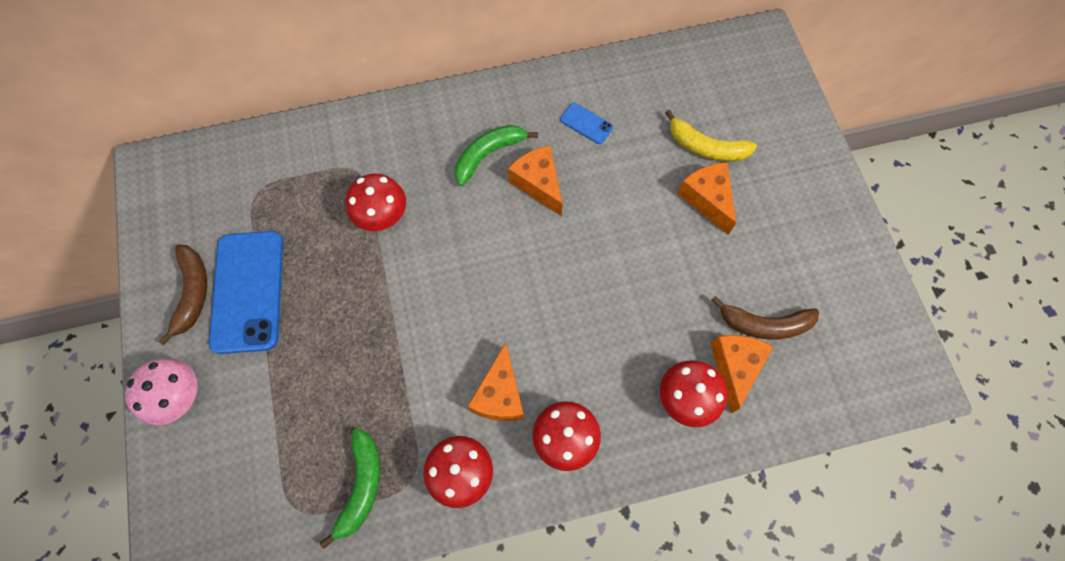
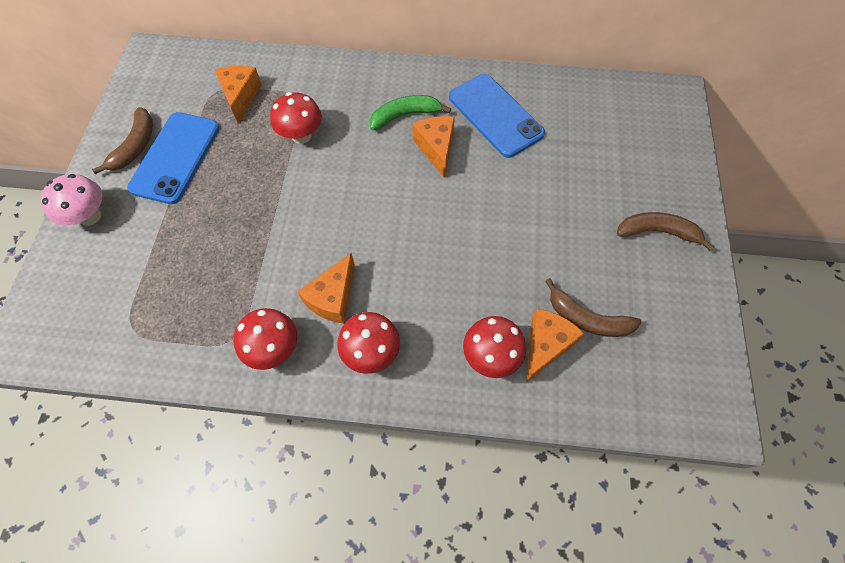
camera: 20 degrees right, 5 degrees down
green banana [320,428,380,549] -> none
blue phone [560,103,613,144] -> blue phone [449,74,545,158], size x2.26
yellow banana [665,109,757,161] -> none
orange cheese [677,162,736,235] -> orange cheese moved to [215,66,262,124]
none -> brown banana [617,212,714,251]

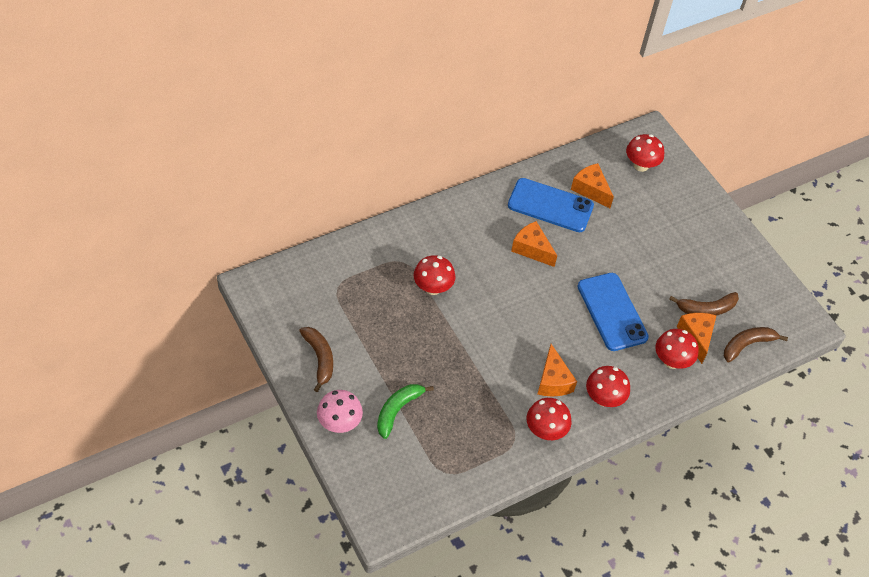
camera: 40 degrees left, 10 degrees down
blue phone [127,112,219,204] -> blue phone moved to [577,273,649,351]
orange cheese [215,66,262,124] -> orange cheese moved to [571,163,614,208]
green banana [370,95,451,131] -> green banana moved to [377,384,434,439]
brown banana [617,212,714,251] -> brown banana moved to [724,327,788,362]
none -> red mushroom [626,134,664,172]

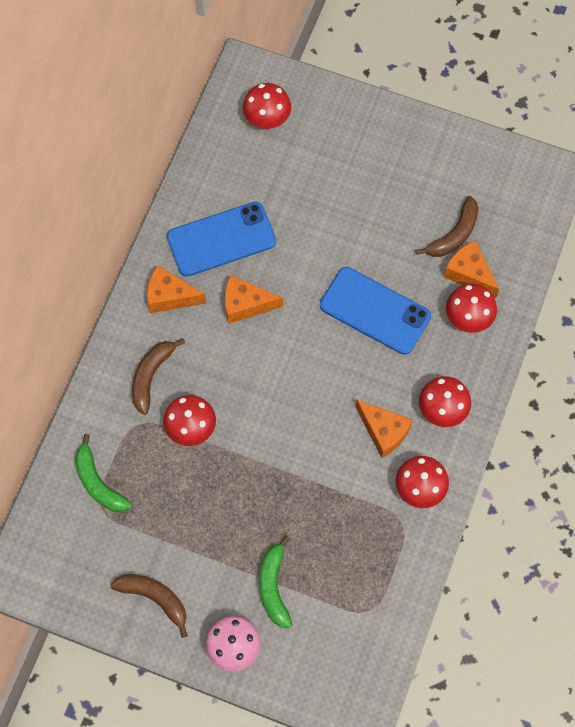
camera: 35 degrees left, 15 degrees up
orange cheese [571,163,614,208] -> orange cheese moved to [147,265,206,313]
brown banana [724,327,788,362] -> brown banana moved to [132,338,185,415]
none -> green banana [75,434,132,512]

